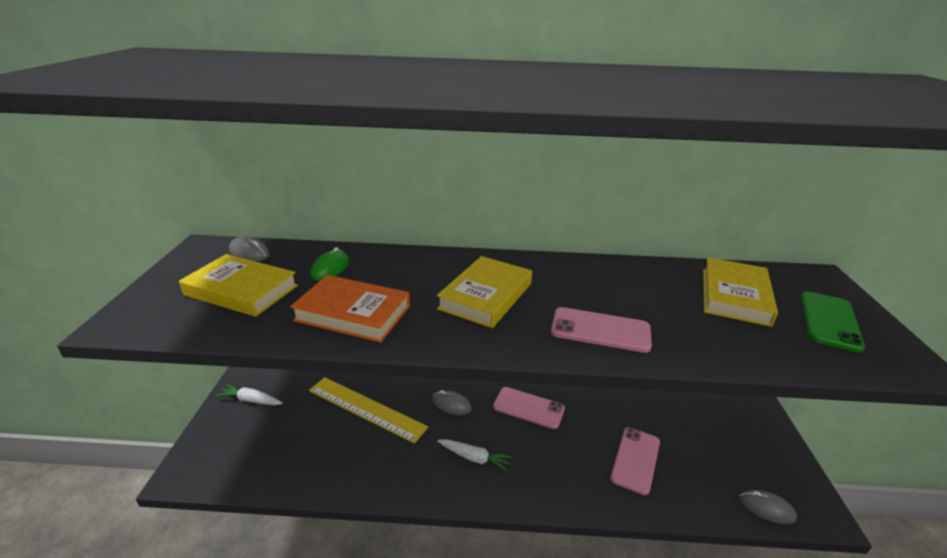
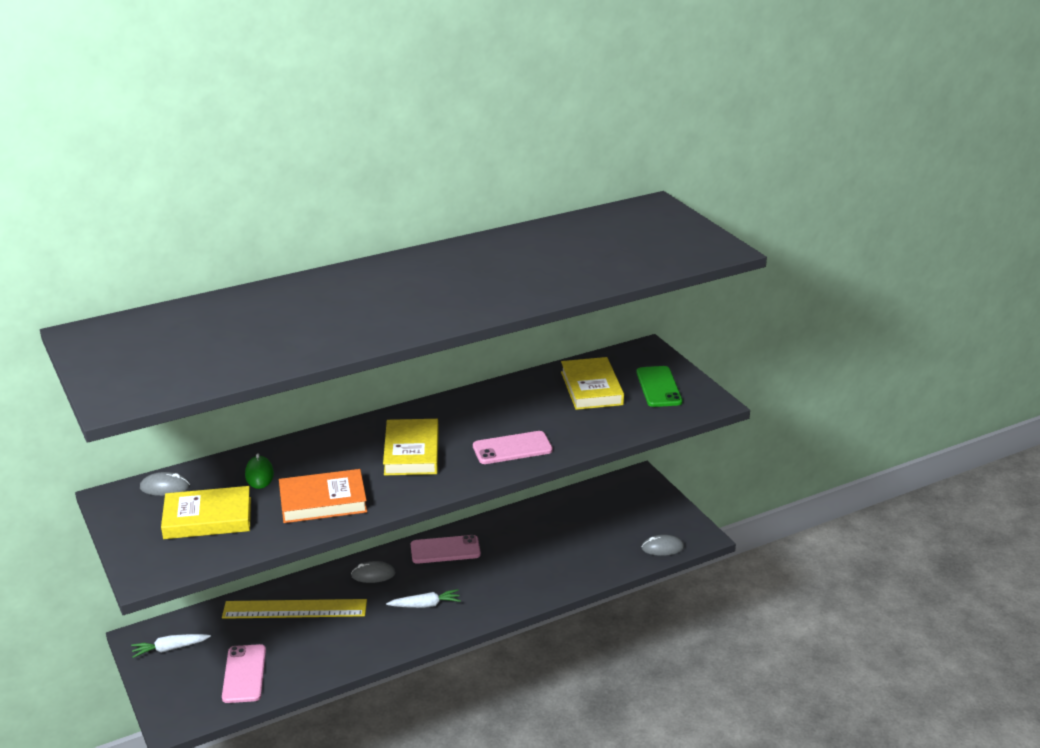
camera: 30 degrees left, 0 degrees up
pink phone [610,427,660,495] -> pink phone moved to [222,644,266,703]

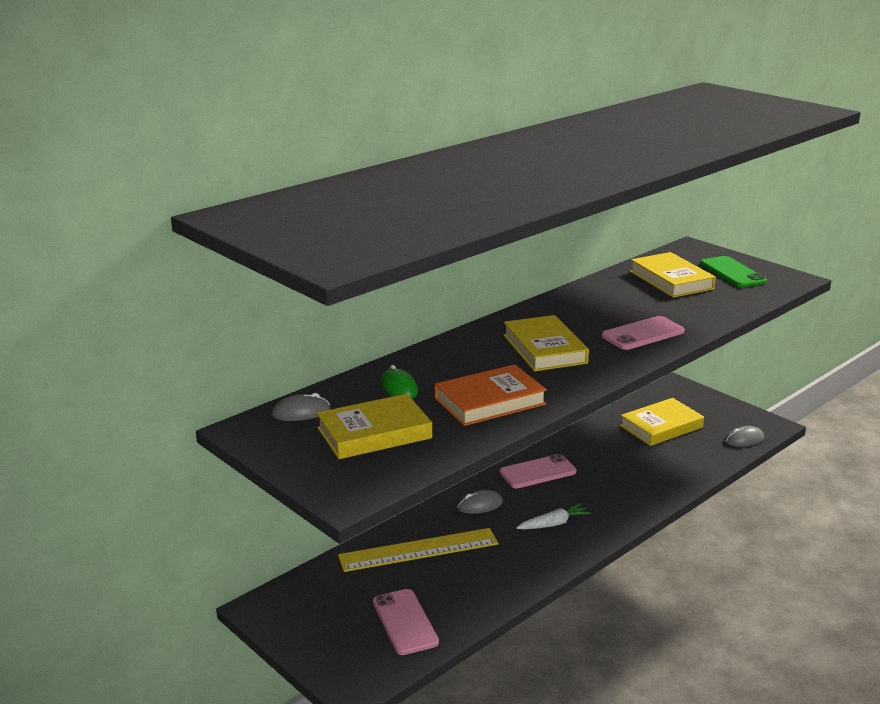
camera: 15 degrees left, 5 degrees down
white carrot [131,634,211,658] -> none
none -> yellow book [620,398,704,446]

